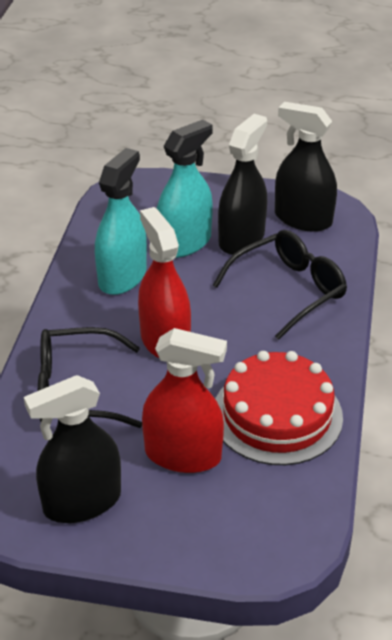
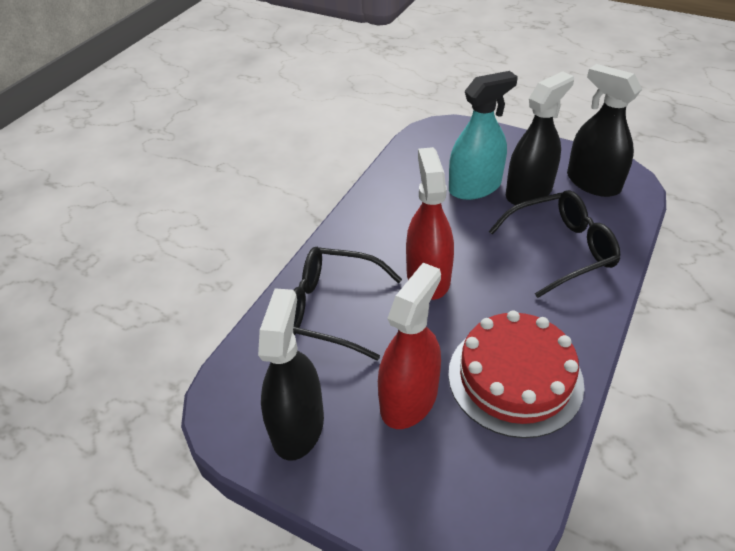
camera: 20 degrees right, 5 degrees up
black spray bottle [24,375,121,523] -> black spray bottle turned 105 degrees clockwise [258,288,324,461]
turquoise spray bottle [95,148,147,295] -> none
red spray bottle [142,328,227,473] -> red spray bottle turned 90 degrees counterclockwise [378,263,441,429]

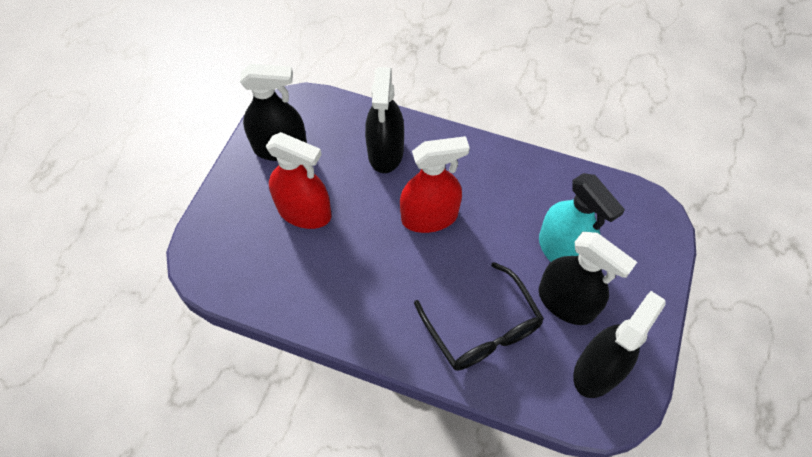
camera: 80 degrees right, 15 degrees up
black glasses [293,247,402,360] -> black spray bottle [365,67,404,173]
red cake [448,310,584,438] -> none

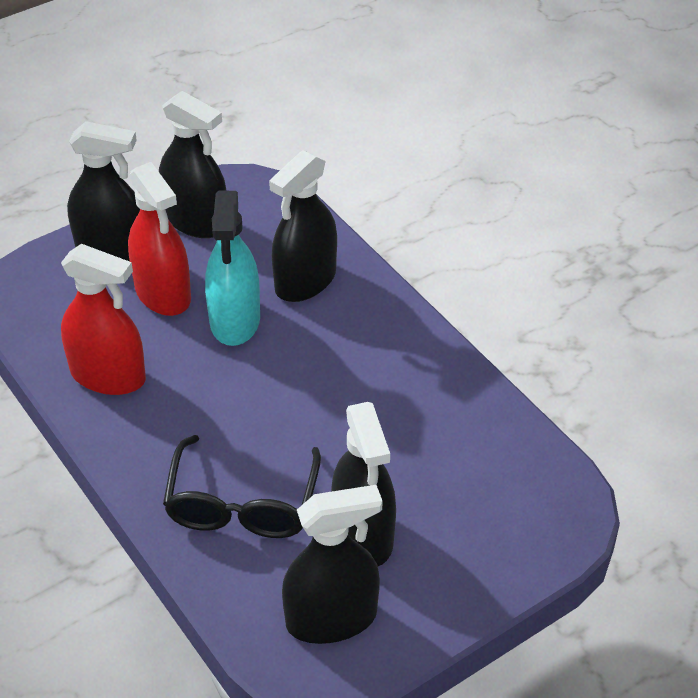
camera: 35 degrees right, 15 degrees down
red spray bottle [400,136,470,233] -> red spray bottle moved to [61,244,146,395]
turquoise spray bottle [539,173,625,262] -> turquoise spray bottle moved to [205,191,260,346]
none -> black spray bottle [67,121,140,261]

